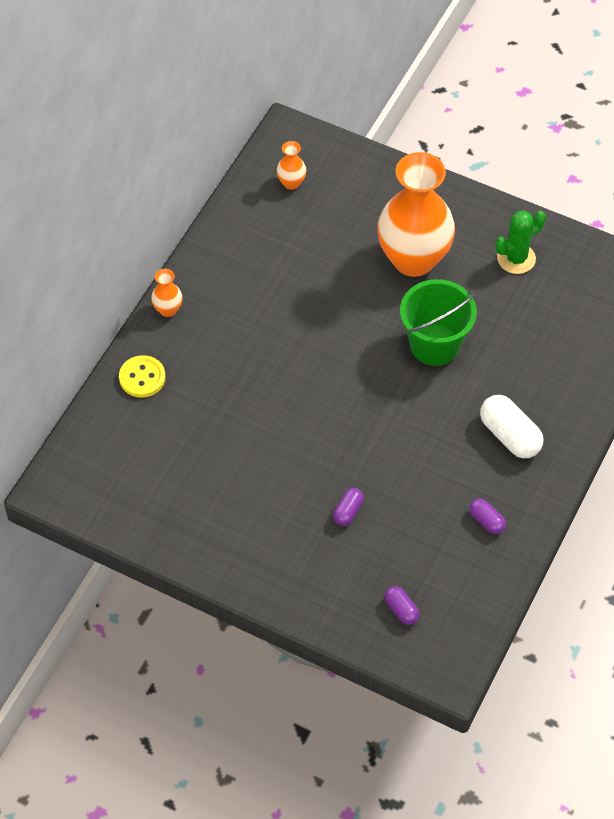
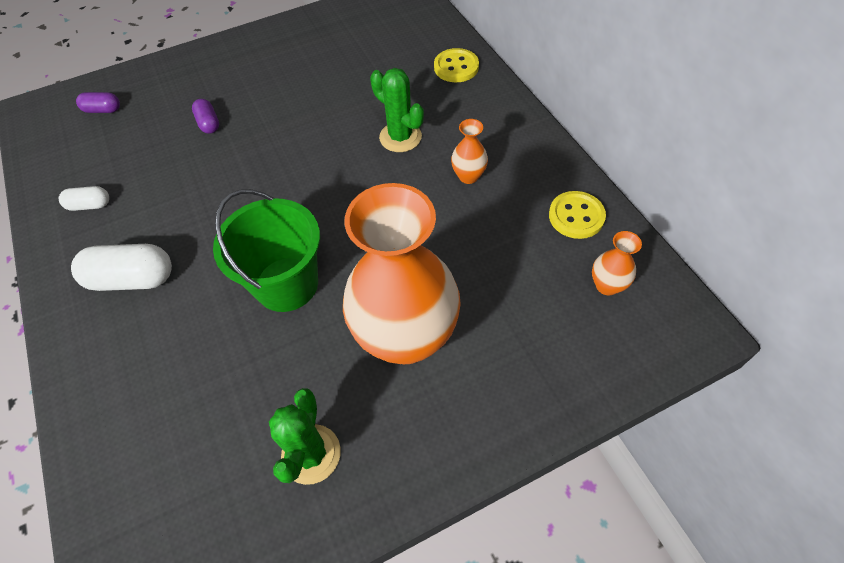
camera: 130 degrees right, 0 degrees up
orange vase [151,269,183,317] -> orange vase moved to [451,119,488,184]
purple capsule [470,499,506,534] -> white capsule [59,186,109,211]
none -> green cactus [370,68,424,152]
none -> yellow button [549,191,606,239]

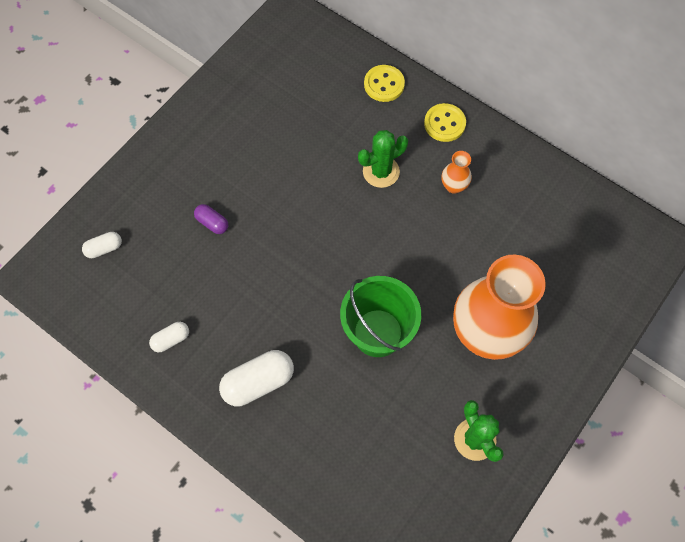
camera: 30 degrees left, 10 degrees up
purple capsule [76,92,120,113] -> white capsule [82,232,122,258]
green cactus [370,68,424,152] -> green cactus turned 45 degrees counterclockwise [358,130,408,188]
yellow button [549,191,606,239] -> yellow button moved to [424,103,466,142]
orange vase [592,231,642,295] -> none

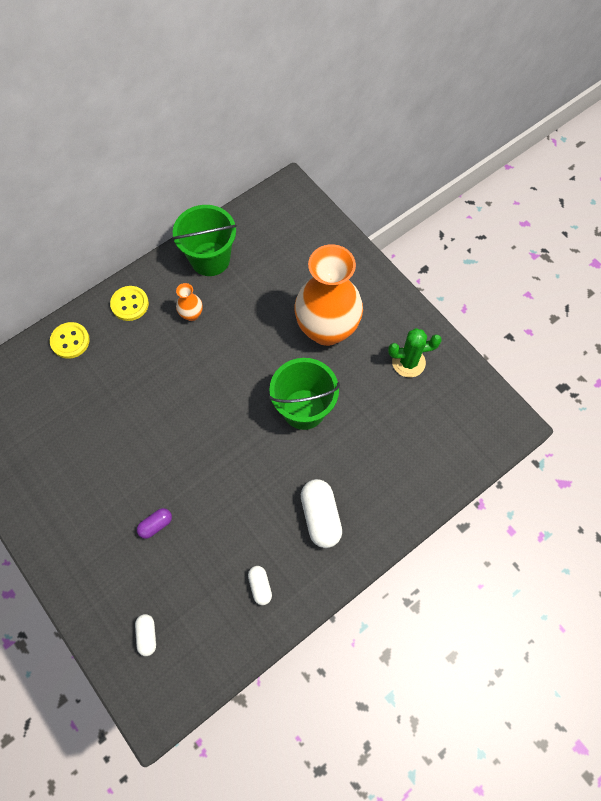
camera: 75 degrees left, 0 degrees up
green cactus [358,130,408,188] -> none
none -> green bucket [172,205,237,276]

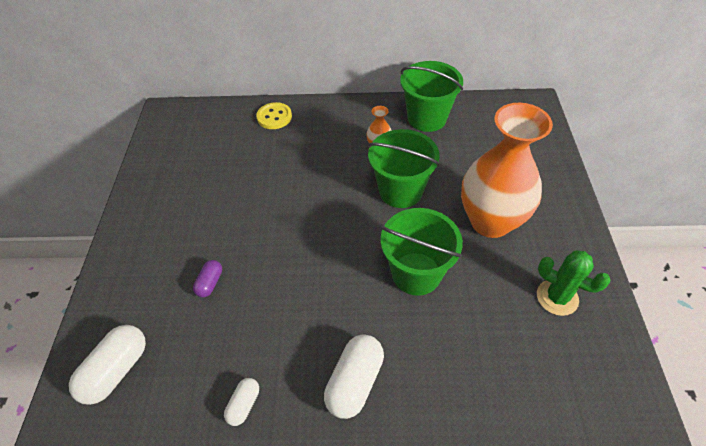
camera: 40 degrees right, 15 degrees down
yellow button [110,286,149,321] -> none
white capsule [135,614,156,656] -> white capsule [69,325,146,405], size x1.82
purple capsule [137,508,172,539] -> purple capsule turned 75 degrees counterclockwise [193,260,222,297]
none -> green bucket [368,129,440,208]

